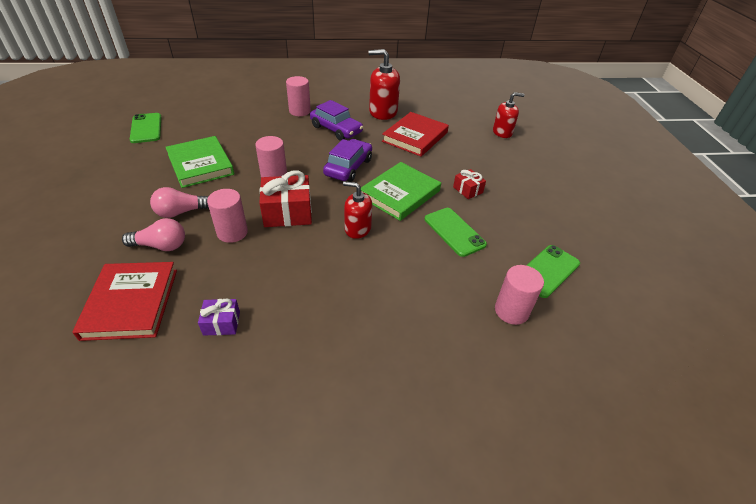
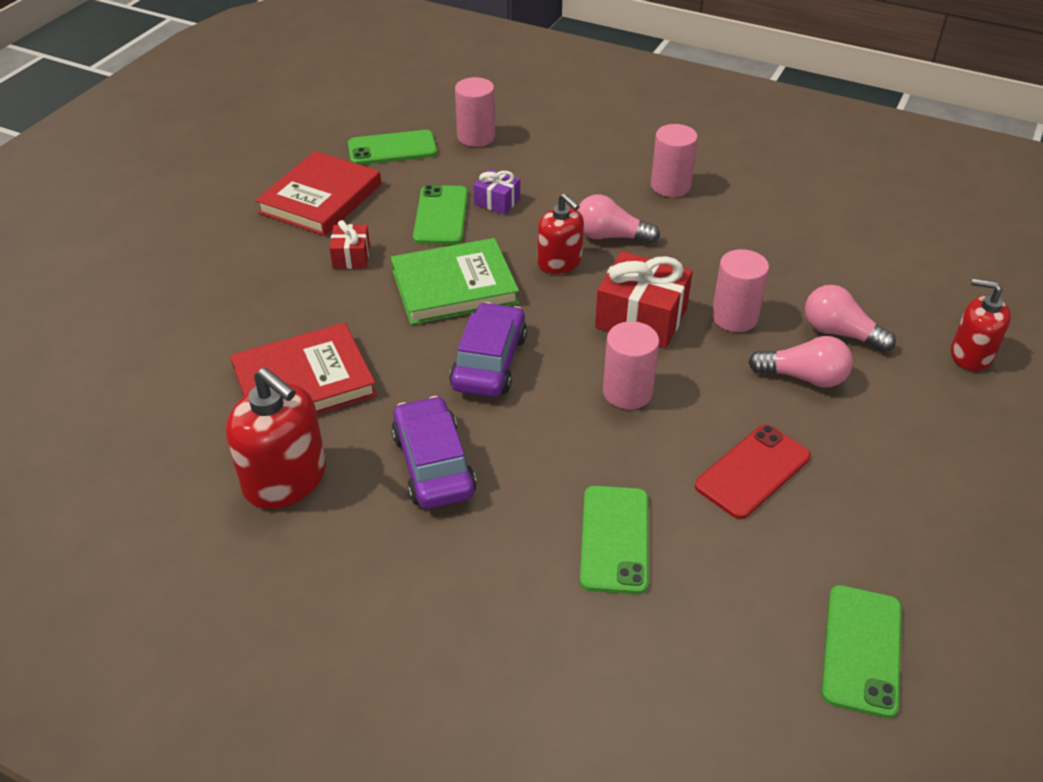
camera: 145 degrees left, 0 degrees up
red book [72,262,177,341] -> red book moved to [255,151,381,236]
green book [166,136,234,188] -> red phone [695,424,811,519]
purple gift [198,298,240,336] -> purple gift moved to [473,169,520,214]
pink cylinder [286,76,311,116] -> pink cylinder moved to [651,124,698,197]
purple car [323,139,372,182] -> purple car turned 135 degrees clockwise [450,302,527,397]
red soap dispenser [493,92,525,138] -> red soap dispenser moved to [951,278,1011,371]
none -> pink light bulb [578,194,660,244]
none -> green phone [580,486,649,594]

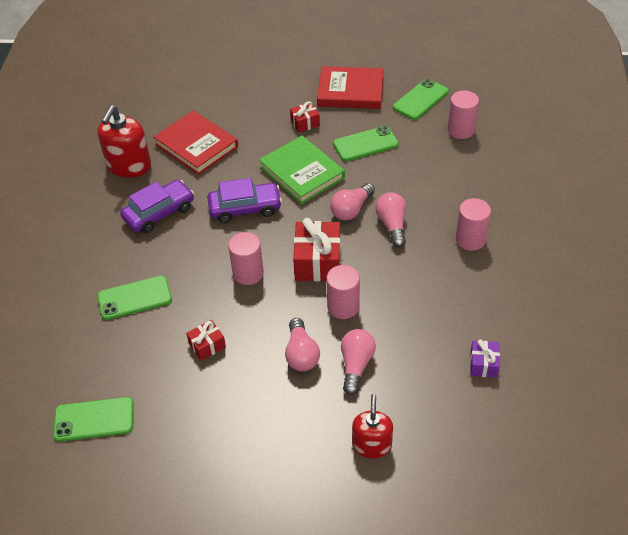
camera: 70 degrees right, 5 degrees up
green phone [348,130,437,165] -> green phone turned 75 degrees clockwise [393,79,449,120]
purple gift [473,169,520,214] -> purple gift moved to [470,339,500,378]
red soap dispenser [538,193,584,274] -> pink light bulb [330,183,375,220]
red phone [695,424,811,519] -> red gift [186,320,226,361]

